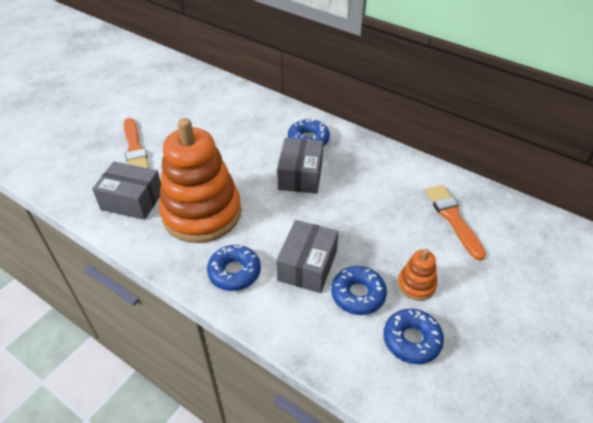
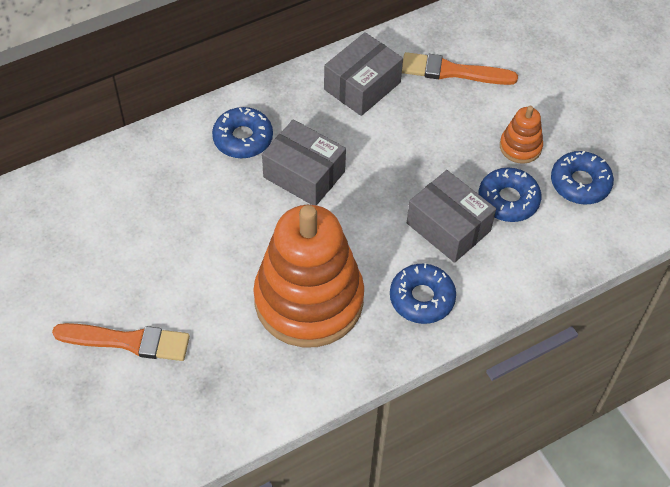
camera: 65 degrees left, 10 degrees up
grey box [92,161,161,220] -> grey box moved to [324,32,403,116]

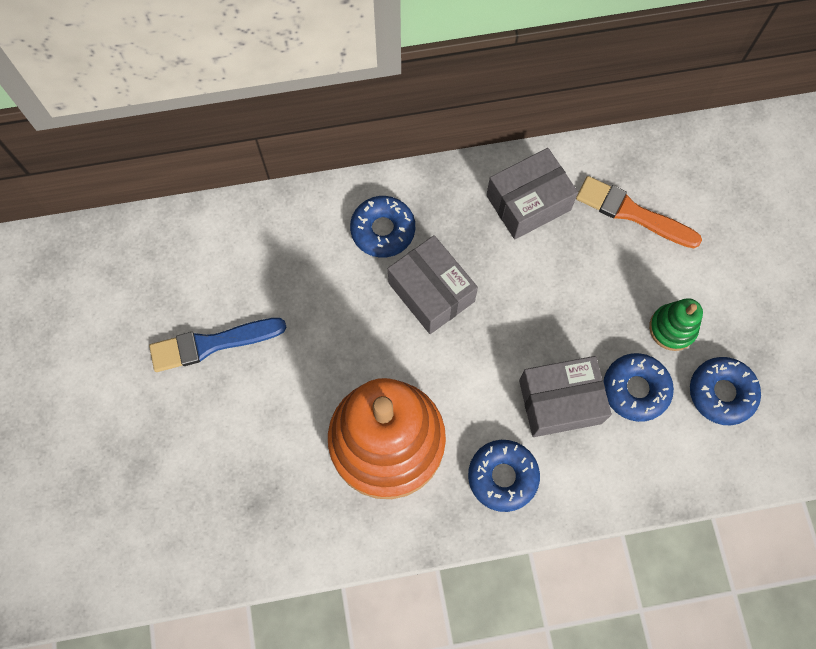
camera: 20 degrees right, 15 degrees up
orange brush [52,323,190,361] -> none
grey box [407,170,496,263] -> grey box turned 75 degrees counterclockwise [519,356,612,437]
orange stacking toy [500,106,543,164] -> green stacking toy [649,298,703,351]
none -> blue brush [149,318,287,372]

